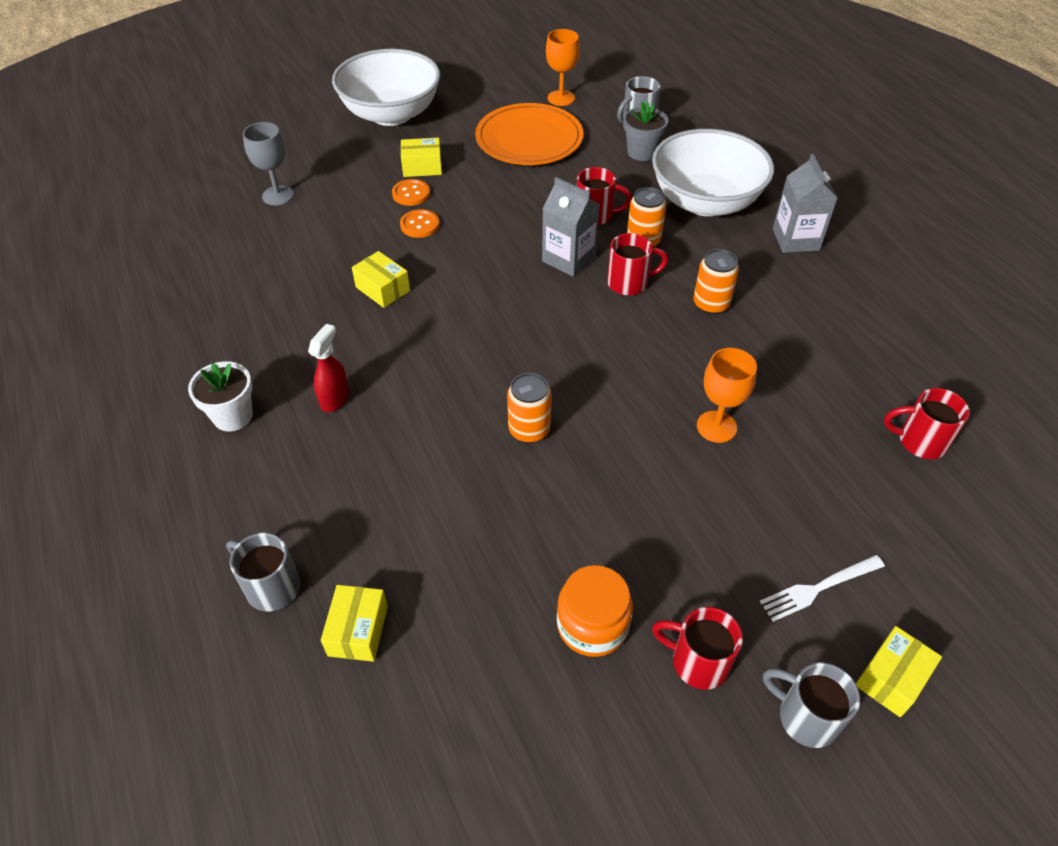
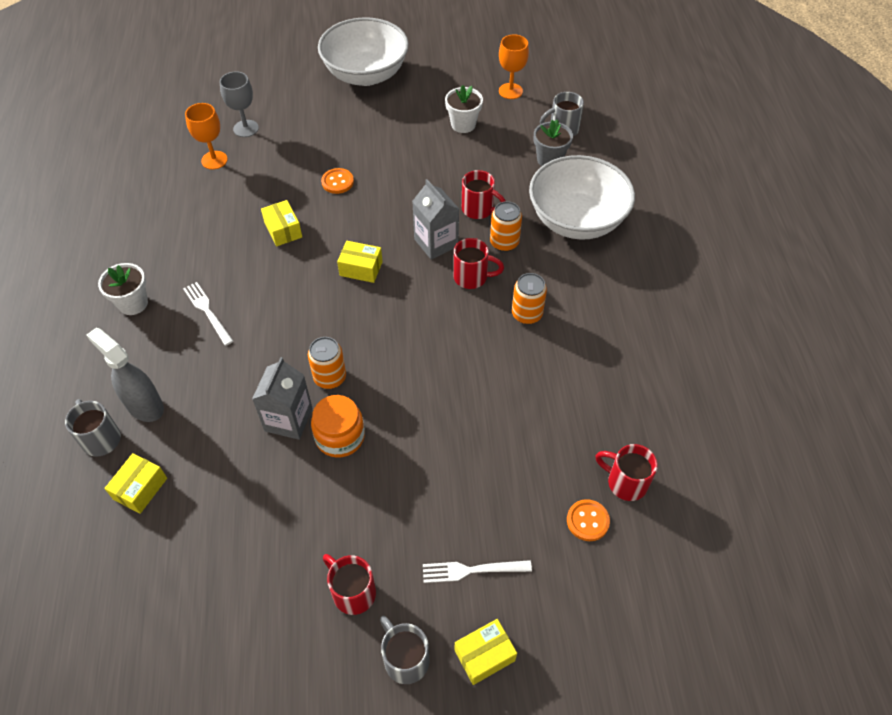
camera: 20 degrees right, 5 degrees up
red spray bottle [308,324,349,412] -> white fork [183,282,233,346]
orange button [392,179,430,206] -> orange button moved to [567,499,610,541]
yellow box [401,138,442,177] -> yellow box moved to [337,241,383,283]
orange plate [475,103,583,165] -> white flower pot [445,85,483,133]
orange jar [557,565,633,657] -> orange jar moved to [311,395,365,458]
orange goblet [697,348,757,443] -> orange goblet moved to [185,103,228,170]
grey carton [773,154,838,253] -> grey carton moved to [252,357,313,440]
none -> grey spray bottle [87,328,164,422]

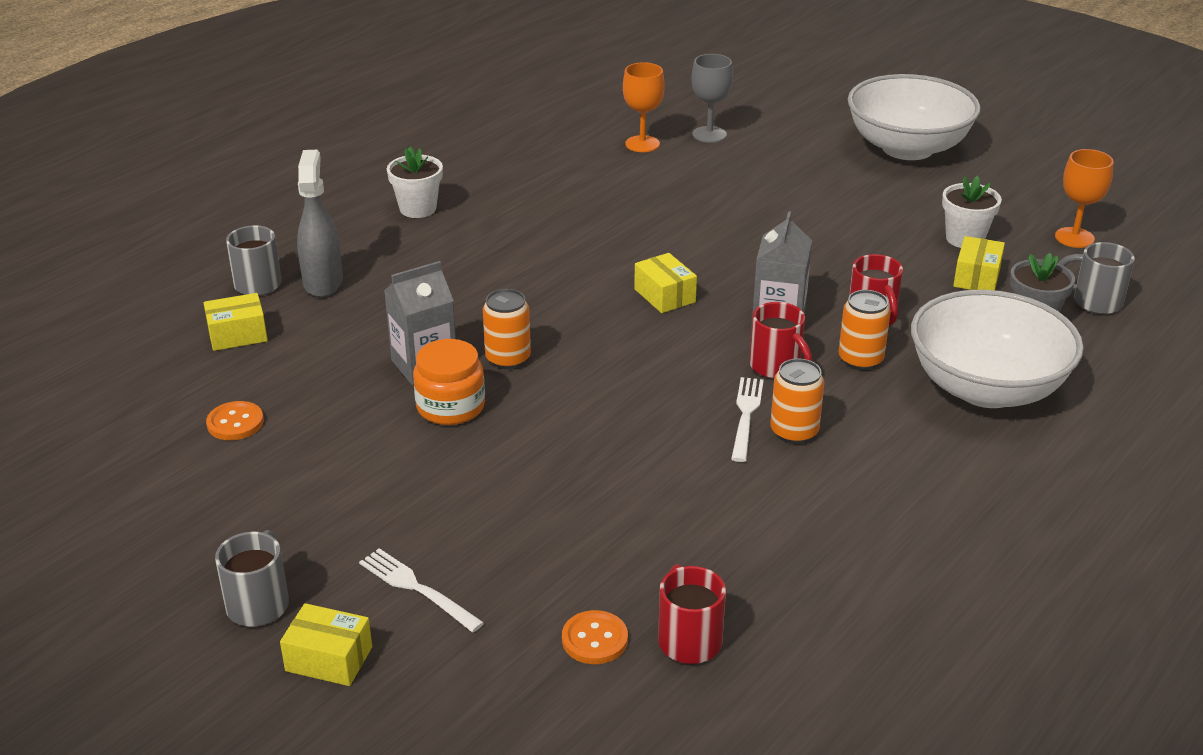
camera: 45 degrees right, 20 degrees down
white fork [183,282,233,346] -> white fork moved to [731,377,764,462]
yellow box [261,200,302,246] -> yellow box moved to [953,236,1005,290]
orange button [321,168,354,194] -> orange button moved to [206,401,264,440]
red mug [323,554,376,615] -> none

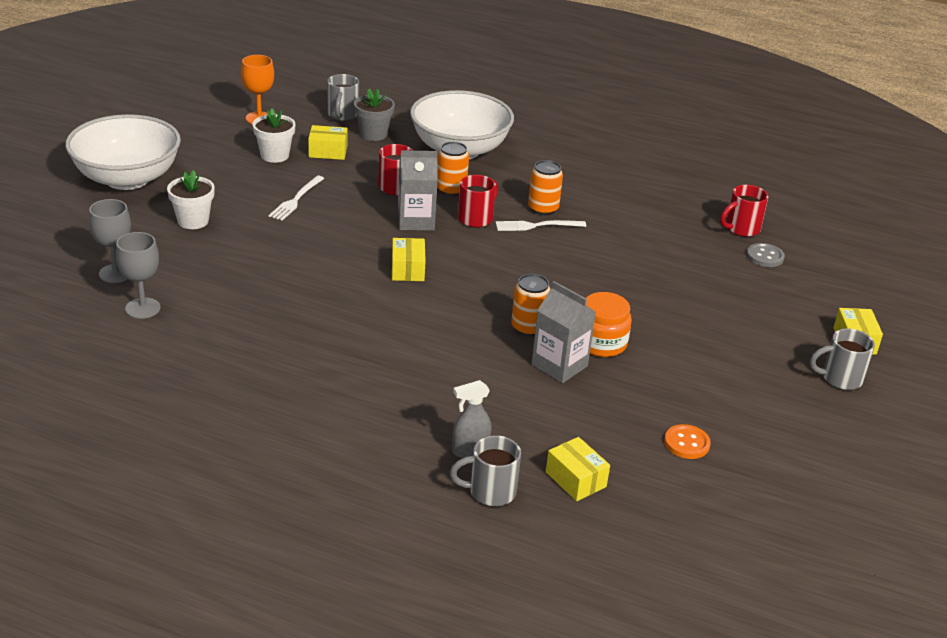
camera: 110 degrees left, 0 degrees up
grey spray bottle [297,150,343,297] -> grey spray bottle [452,380,492,458], size x0.67
white fork [359,548,484,632] -> white fork moved to [269,176,325,221]
white flower pot [387,147,443,218] -> white flower pot moved to [167,170,215,229]
orange button [562,610,628,664] -> grey button [746,243,785,267]
orange goblet [623,62,665,152] -> grey goblet [116,232,161,319]
yellow box [634,253,697,313] -> yellow box turned 45 degrees counterclockwise [392,238,425,281]

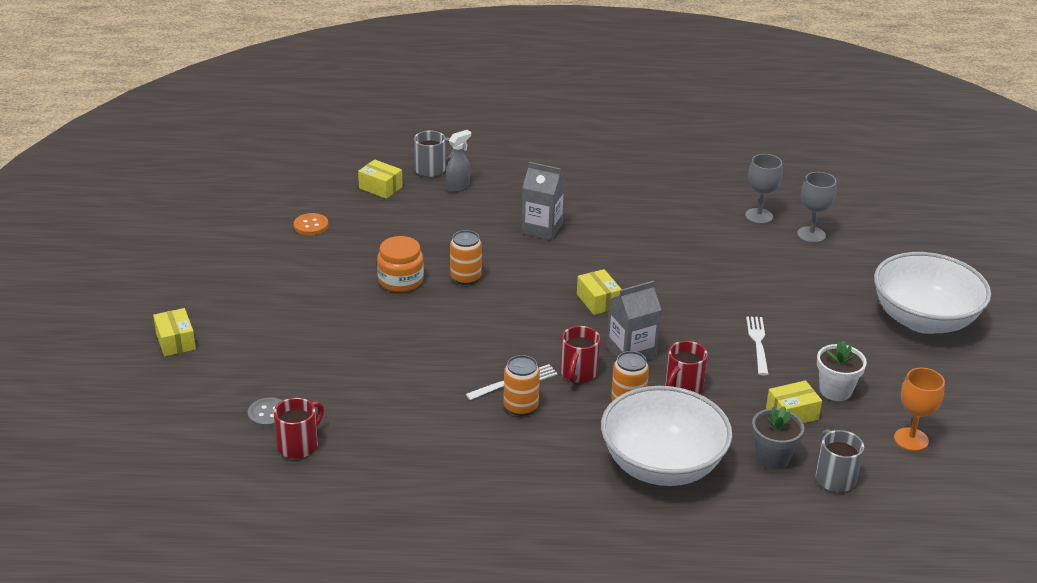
camera: 160 degrees right, 0 degrees up
white flower pot [167,170,215,229] -> none
grey carton [532,281,596,383] -> grey carton moved to [521,162,565,240]
grey mug [810,328,875,390] -> none

